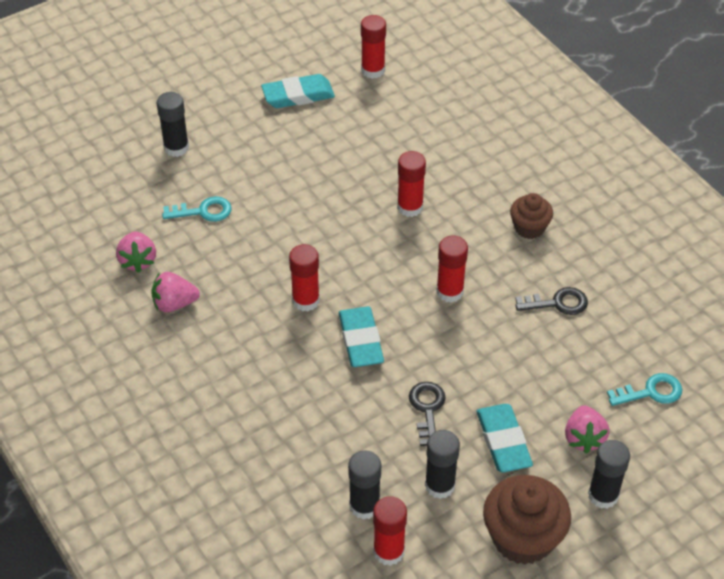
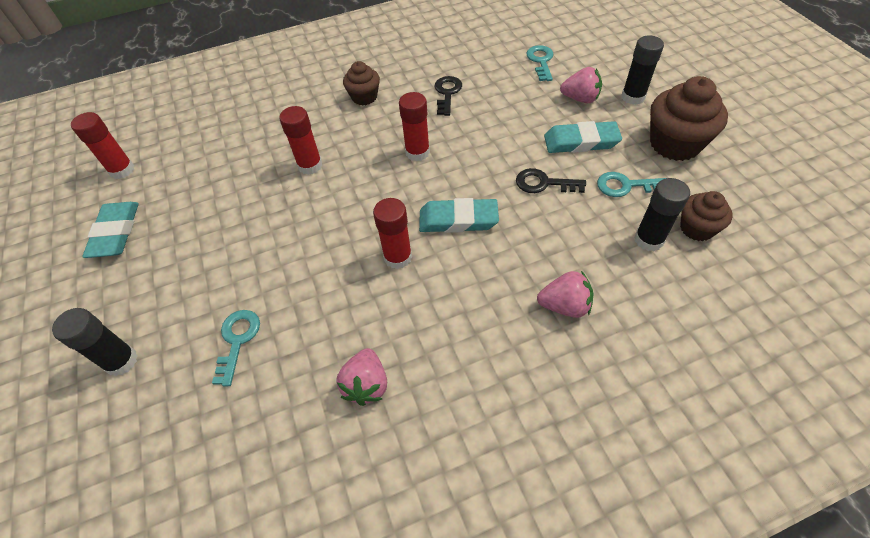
camera: 75 degrees left, 5 degrees up
pink strawberry [116,232,156,273] -> pink strawberry moved to [537,271,594,318]
red glue stick [373,496,407,566] -> brown cupcake [680,191,732,241]
black glue stick [425,430,460,499] -> turquoise key [597,172,666,197]

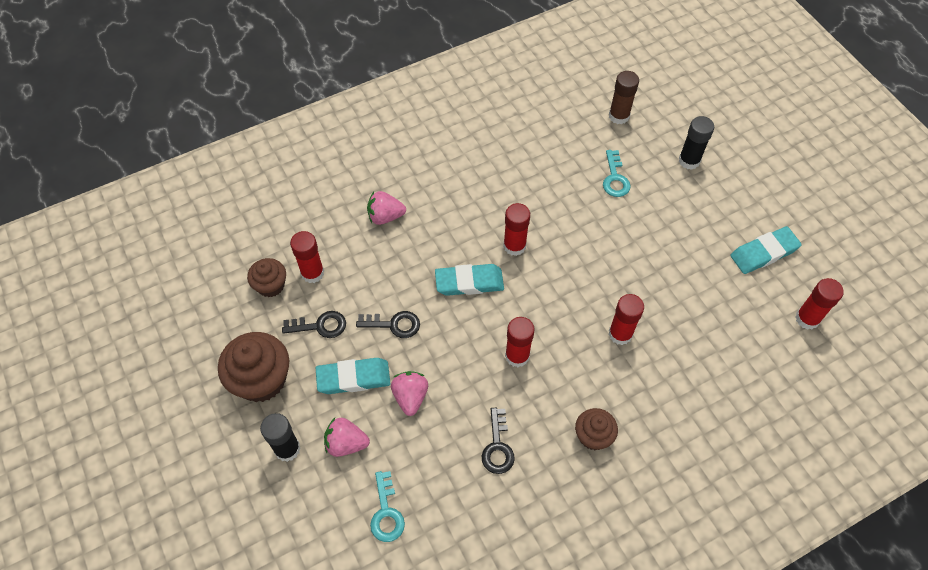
camera: 170 degrees right, 5 degrees up
turquoise eraser [82,202,139,258] -> turquoise eraser turned 75 degrees clockwise [730,226,802,274]
pink strawberry [337,348,387,406] -> pink strawberry moved to [391,371,428,416]
turquoise key [597,172,666,197] -> black key [282,311,346,338]
black glue stick [634,178,690,251] -> red glue stick [290,231,324,283]
none -> brown glue stick [609,71,639,124]

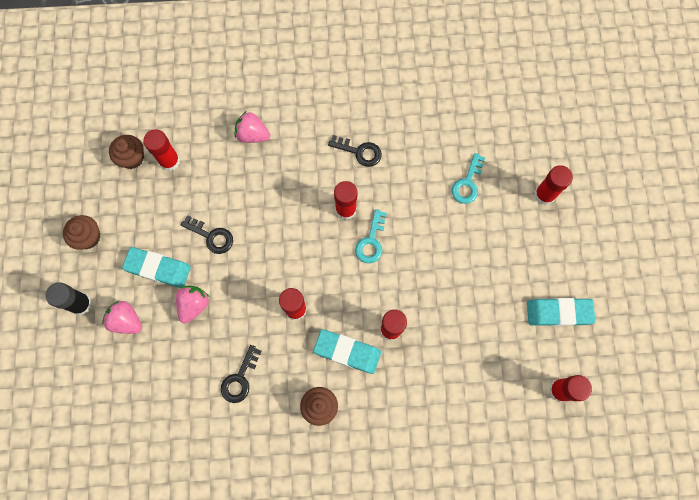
camera: 25 degrees right, 15 degrees up
brown cupcake [218,332,289,402] -> brown cupcake [63,215,100,250], size x0.59
black key [282,311,346,338] -> black key moved to [328,135,382,167]
turquoise key [370,471,405,542] -> turquoise key moved to [355,209,387,263]
turquoise eraser [435,264,504,296] -> turquoise eraser moved to [313,329,381,374]
brown glue stick [609,71,639,124] -> none
black glue stick [679,116,714,170] -> red glue stick [534,165,573,205]

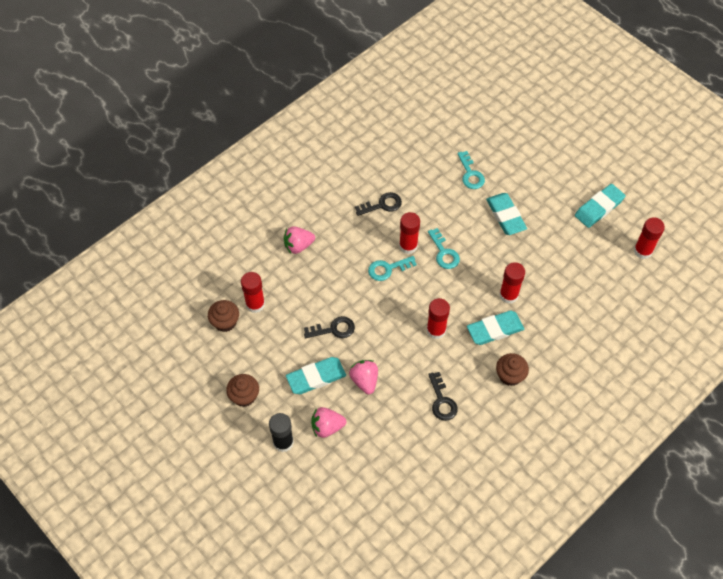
camera: 40 degrees left, 15 degrees down
red glue stick [534,165,573,205] -> none
none -> turquoise key [368,256,417,281]
none -> turquoise eraser [486,193,527,235]

